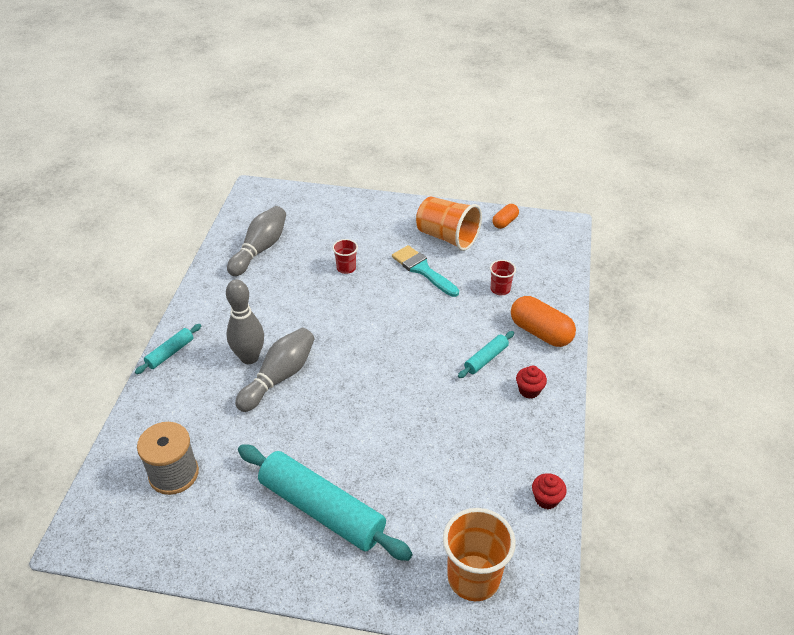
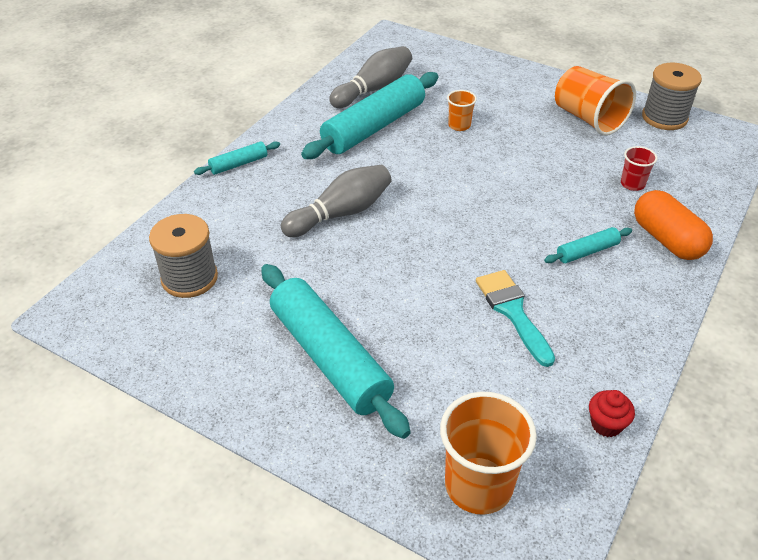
camera: 20 degrees right, 0 degrees up
grey bowling pin [226,280,264,364] -> none
red cup [332,239,358,274] -> orange cup [447,90,477,131]
turquoise brush [392,245,459,297] -> turquoise brush moved to [476,270,555,367]
orange capsule [492,204,519,229] -> grey spool [642,63,702,130]
red cupcake [516,366,547,399] -> none
none -> turquoise rolling pin [301,72,438,159]

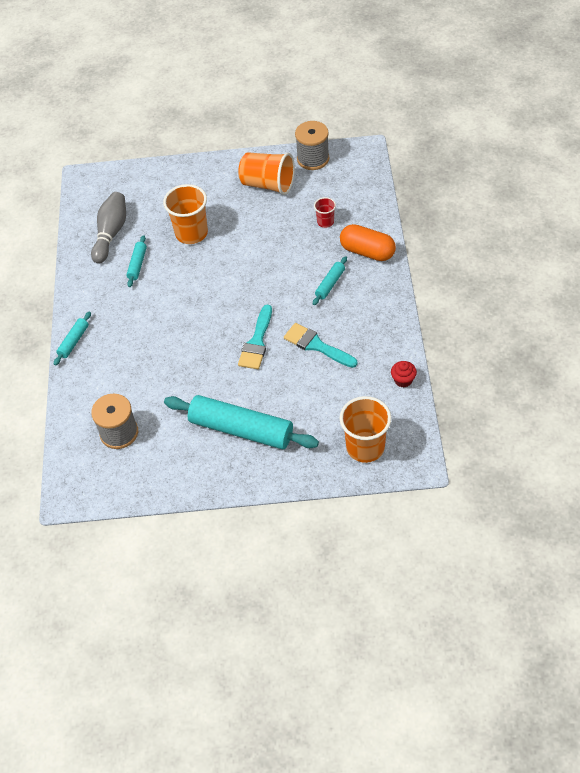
camera: 30 degrees left, 10 degrees up
grey bowling pin [281,165,392,237] -> none
turquoise rolling pin [301,72,438,159] -> turquoise rolling pin [126,235,147,287], size x0.46
orange cup [447,90,477,131] -> orange cup [163,184,208,244], size x1.95
none -> turquoise brush [238,305,272,369]

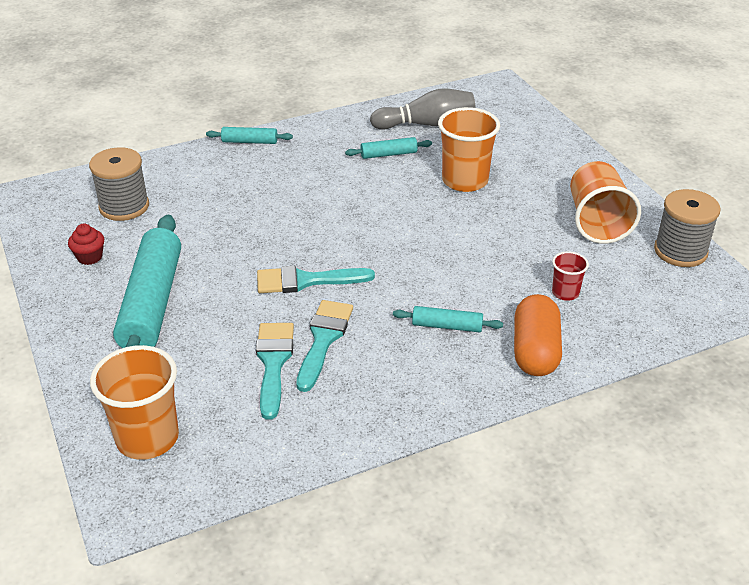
camera: 65 degrees right, 15 degrees down
red cupcake [391,361,417,388] -> red cupcake moved to [68,224,104,265]
none -> turquoise brush [256,323,294,420]

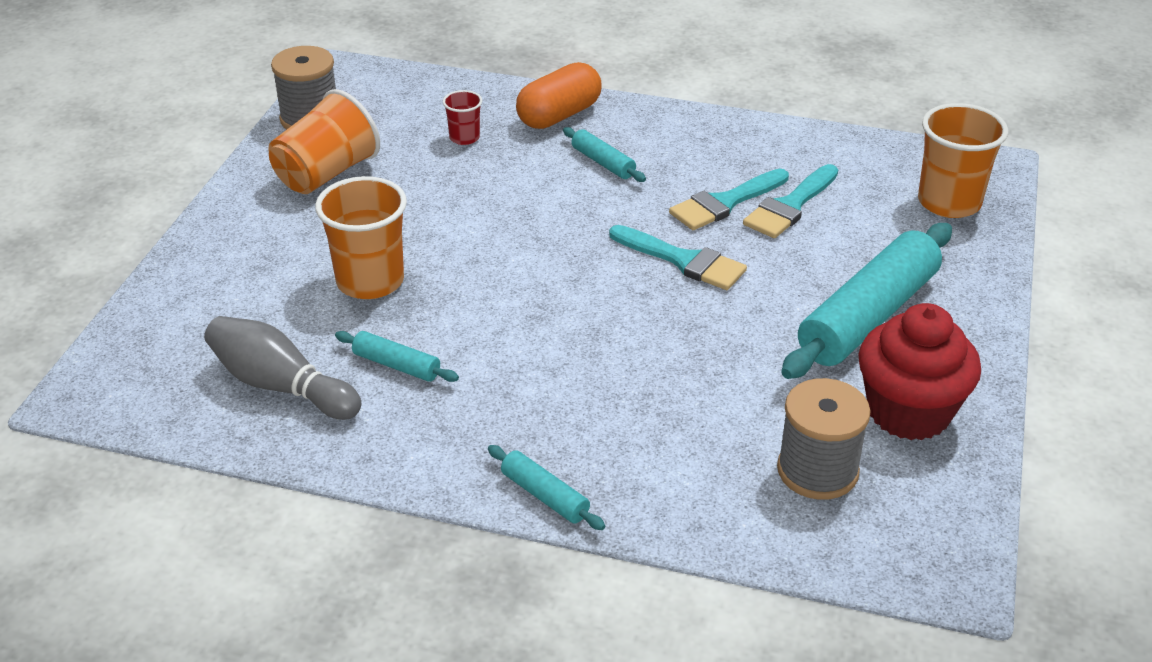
camera: 140 degrees left, 0 degrees up
red cupcake [68,224,104,265] -> red cupcake [858,303,981,440], size x2.26

